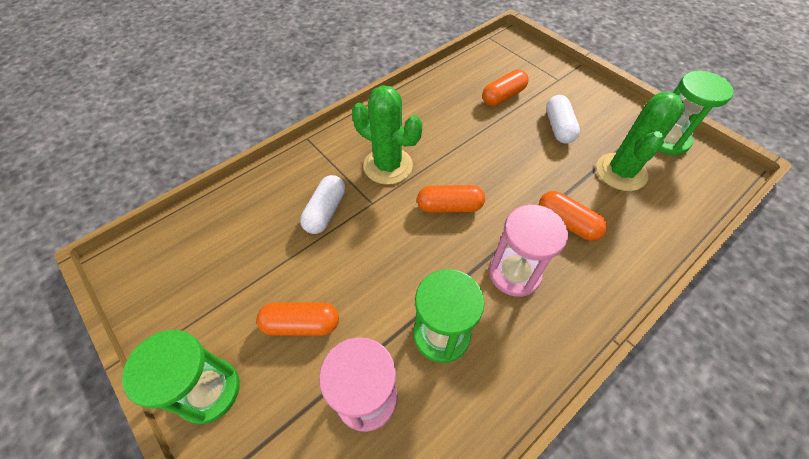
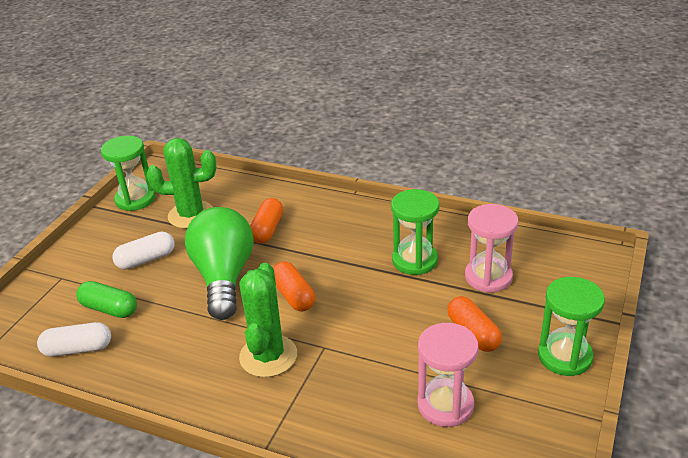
camera: 115 degrees left, 20 degrees down
white capsule [300,175,345,234] -> white capsule moved to [37,322,111,357]
orange capsule [482,69,529,106] -> green capsule [76,281,137,318]
pink hourglass [489,205,568,297] -> pink hourglass moved to [418,323,479,427]
none -> green light bulb [185,207,253,320]

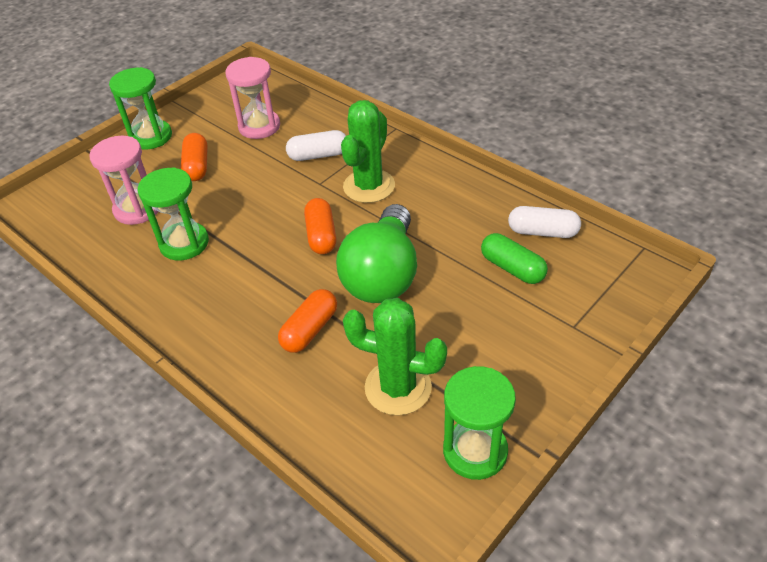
camera: 160 degrees left, 10 degrees up
white capsule [112,231,175,269] -> white capsule moved to [286,130,346,161]

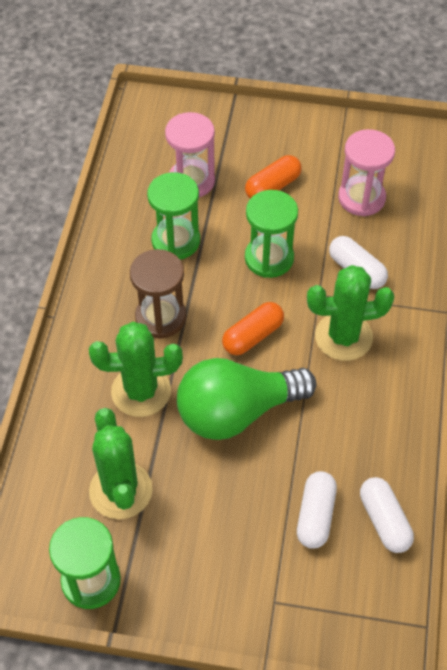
camera: 55 degrees right, 10 degrees up
green hourglass [109,67,172,150] -> green hourglass moved to [245,190,298,278]
orange capsule [278,289,337,353] -> green cactus [89,322,183,417]
green capsule [481,233,548,284] -> white capsule [297,471,337,549]
none -> brown hourglass [130,249,186,339]

